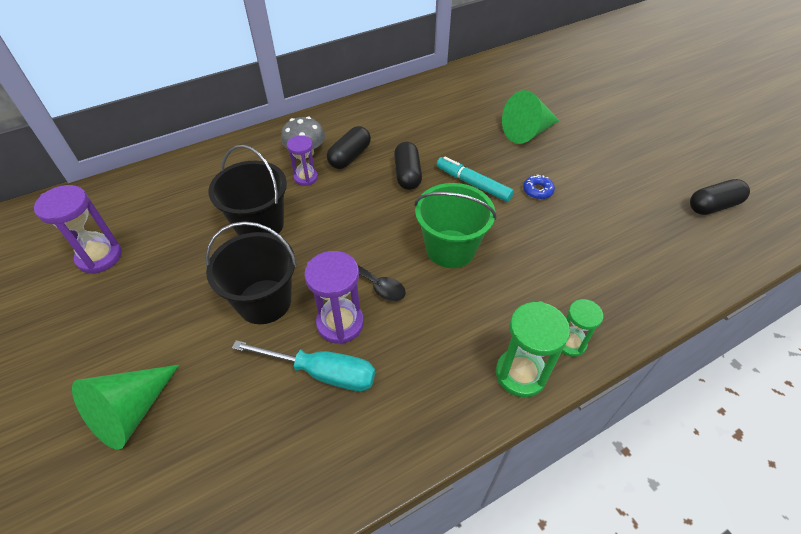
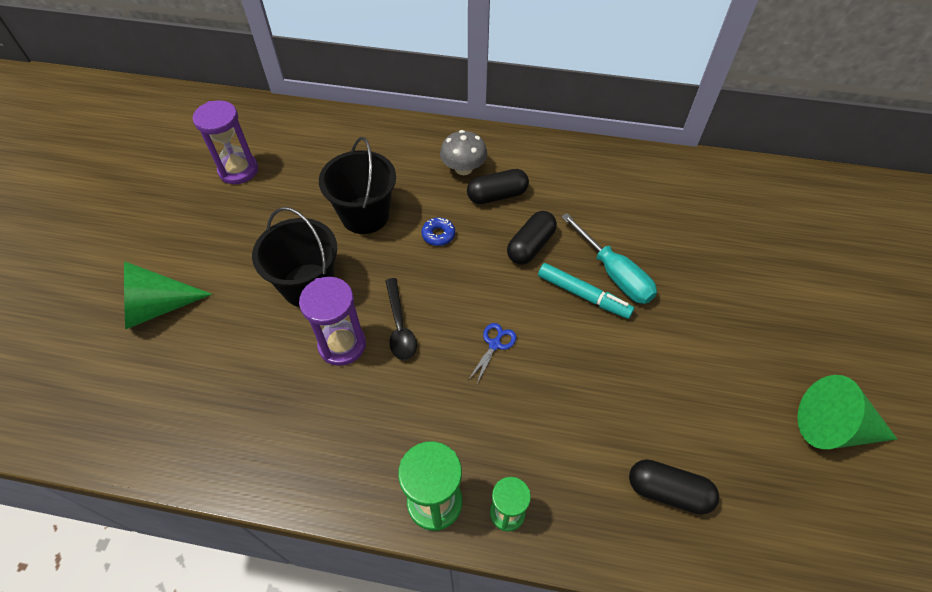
camera: 40 degrees right, 5 degrees up
turquoise screwdriver [232,340,375,391] -> turquoise screwdriver moved to [561,213,657,304]
purple hourglass [287,135,318,186] -> none
green bucket [415,183,497,268] -> blue scissors [468,323,516,383]
turquoise marker [436,156,514,202] -> turquoise marker turned 135 degrees clockwise [538,263,634,319]
green cone [502,90,560,144] -> green cone moved to [797,375,897,449]
blue donut [523,175,555,199] -> blue donut moved to [421,218,455,246]
black capsule [690,179,750,215] -> black capsule moved to [629,459,719,515]

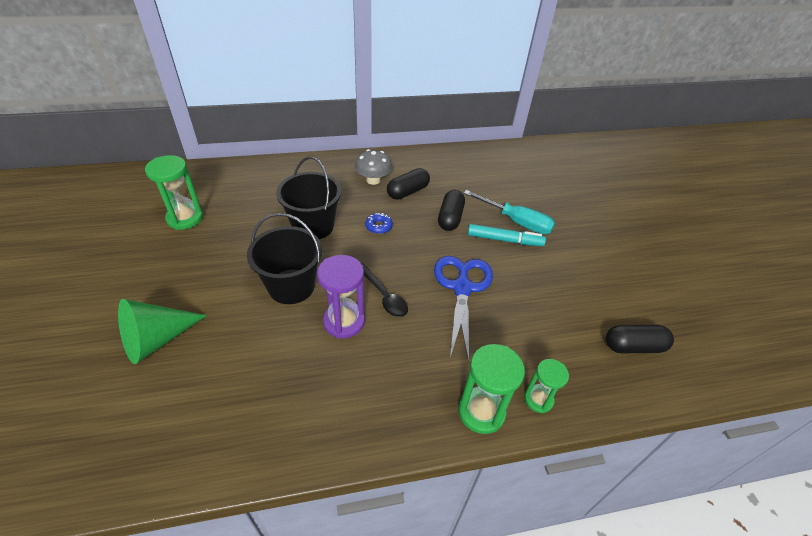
camera: 25 degrees left, 10 degrees down
purple hourglass [193,100,258,184] -> green hourglass [145,155,203,230]
blue scissors [468,323,516,383] -> blue scissors [434,256,493,362], size x2.23
green cone [797,375,897,449] -> none

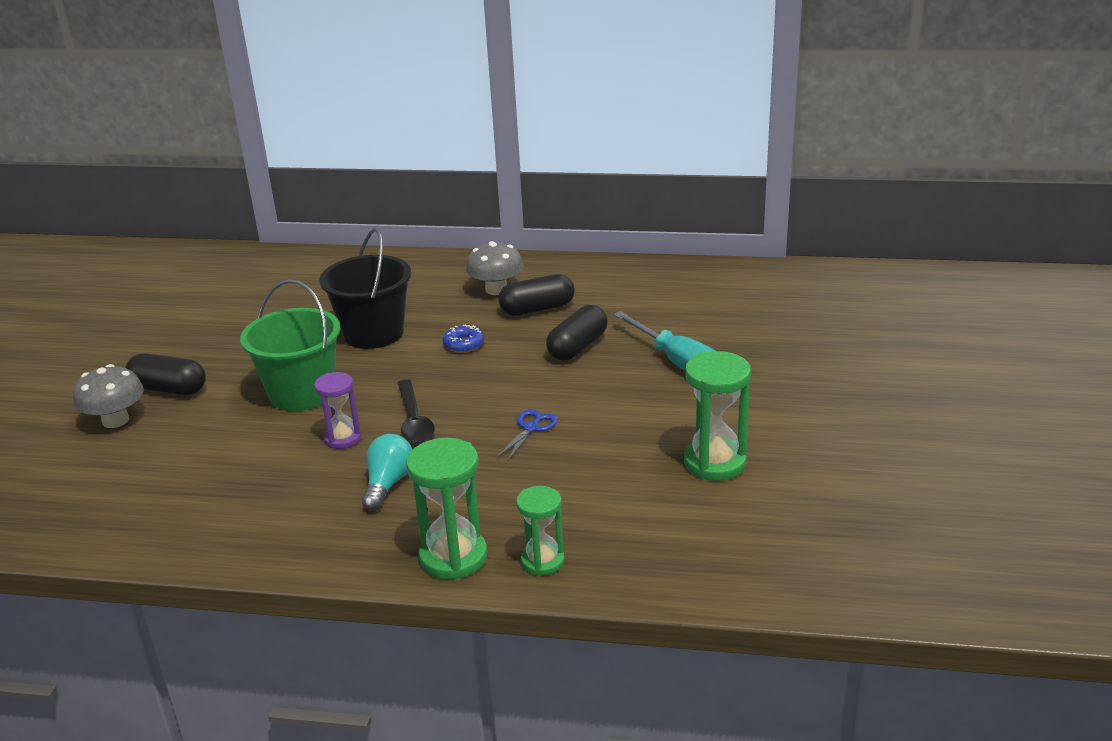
camera: 25 degrees right, 15 degrees down
green cone [118,299,207,364] -> grey mushroom [73,364,144,428]
green hourglass [145,155,203,230] -> green hourglass moved to [684,351,751,481]
black bucket [247,213,322,304] -> green bucket [240,279,340,411]
purple hourglass [317,255,365,339] -> purple hourglass [314,372,361,449], size x0.63
blue scissors [434,256,493,362] -> blue scissors [497,409,558,461], size x0.45
turquoise marker [468,224,546,246] -> none
black capsule [606,325,674,354] -> black capsule moved to [125,353,206,395]
none -> turquoise light bulb [362,434,413,511]

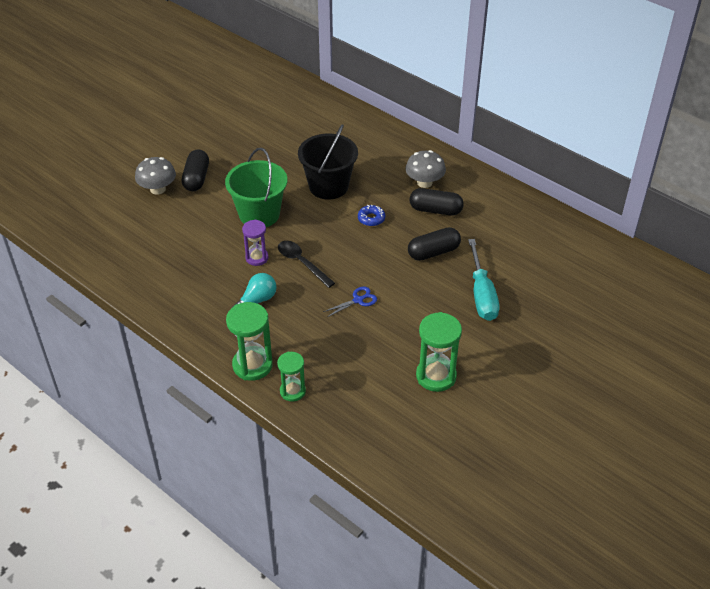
camera: 30 degrees right, 15 degrees up
black capsule [125,353,206,395] -> black capsule turned 45 degrees clockwise [182,150,209,191]
black spoon [397,379,435,443] -> black spoon turned 120 degrees clockwise [278,241,335,288]

